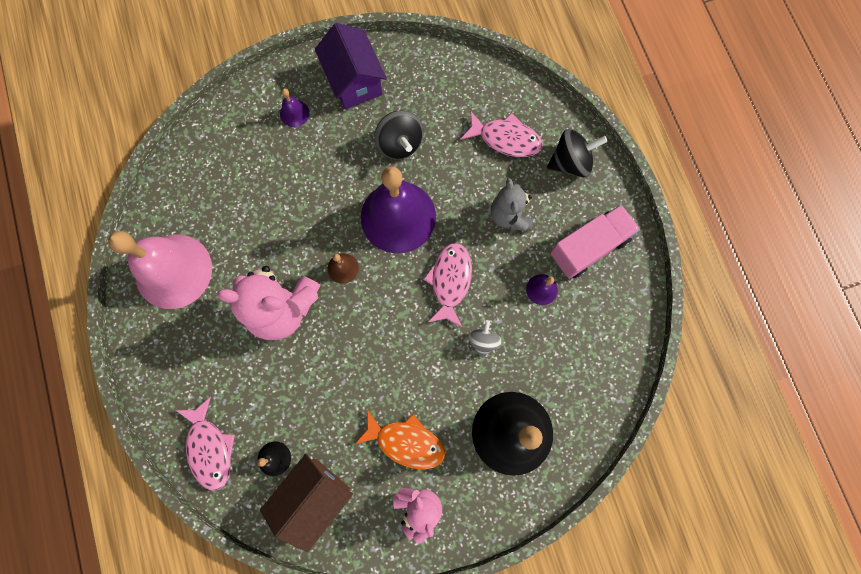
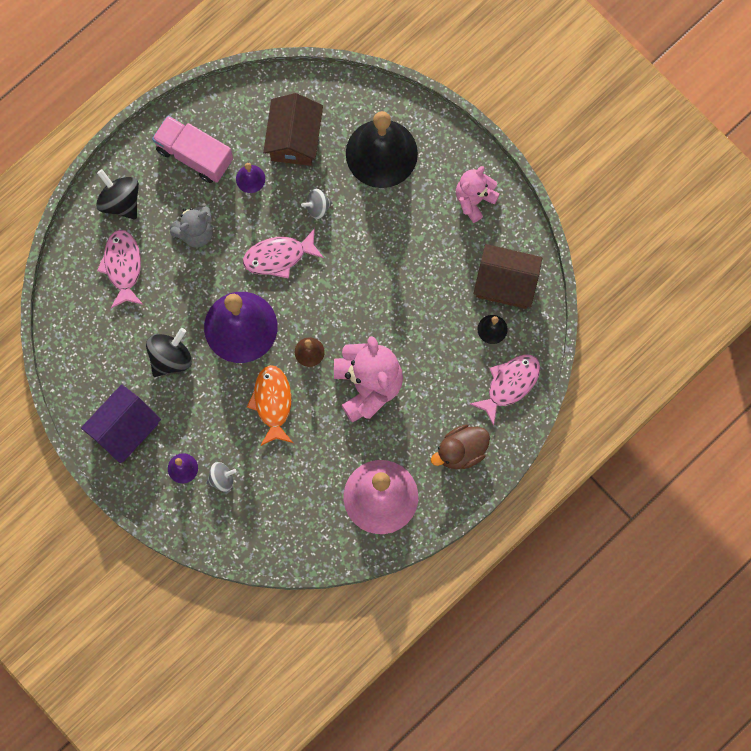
camera: 115 degrees left, 0 degrees up
orange fish [355,409,445,469] -> orange fish moved to [247,365,293,446]
none -> grey spinning top [206,462,237,492]
none -> brown house [263,93,323,166]
none -> brown duck [431,425,490,469]

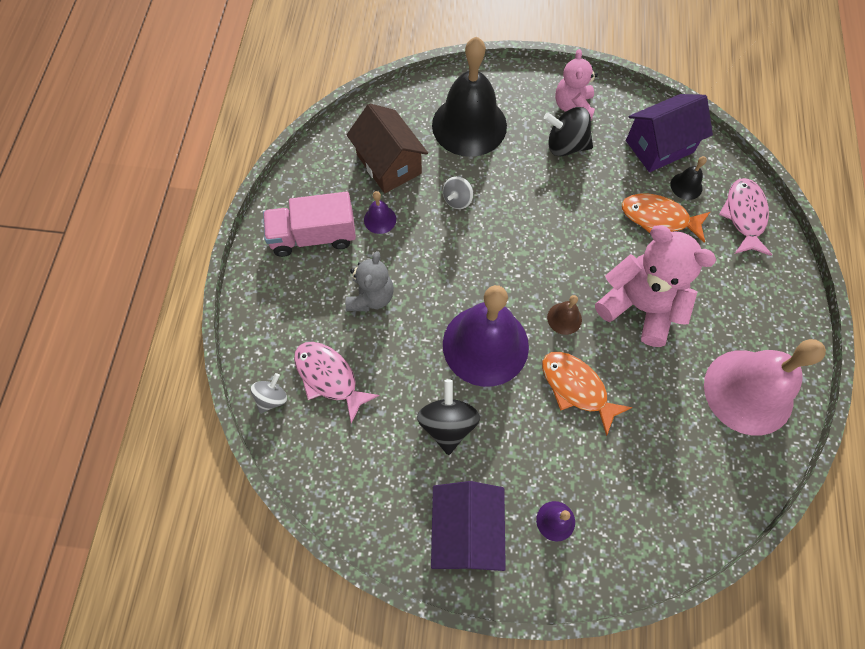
camera: 40 degrees left, 10 degrees down
black spinning top [96,169,139,220] -> black spinning top moved to [544,107,593,156]
grey spinning top [206,462,237,492] -> grey spinning top moved to [251,373,287,414]
pink fish [243,228,324,279] -> none
brown duck [431,425,490,469] -> none
brown house [474,244,542,309] -> purple house [626,94,713,172]
none -> orange fish [622,194,710,243]

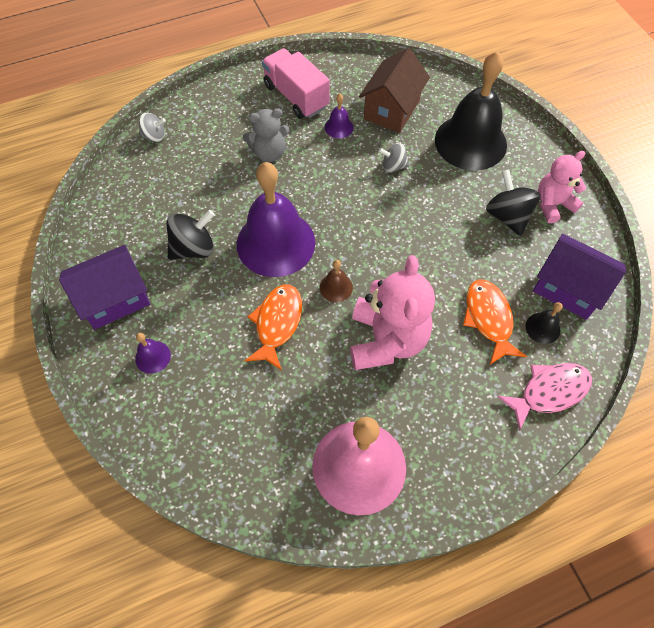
camera: 60 degrees right, 5 degrees down
pink fish [294,342,380,424] -> none

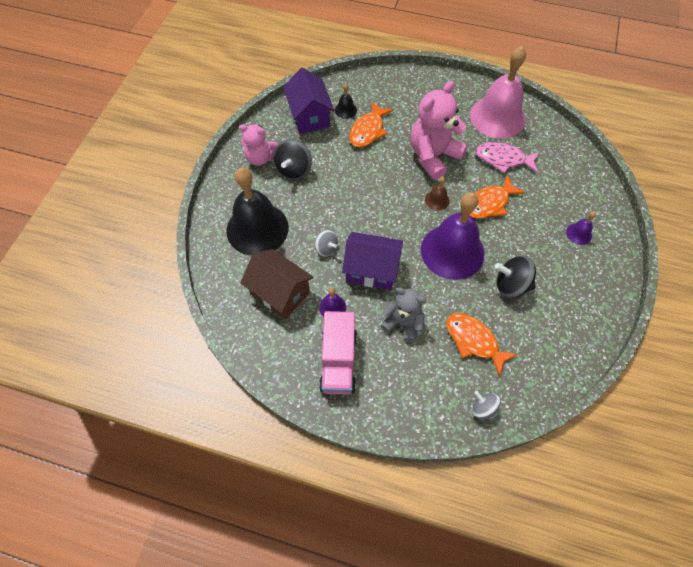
camera: 140 degrees left, 0 degrees up
purple house [59,245,150,329] -> purple house moved to [342,232,403,290]
brown house [359,48,430,133] -> brown house turned 60 degrees clockwise [240,249,314,319]
pink fish [497,363,592,431] -> pink fish moved to [476,142,540,173]
none -> orange fish [446,313,518,377]

